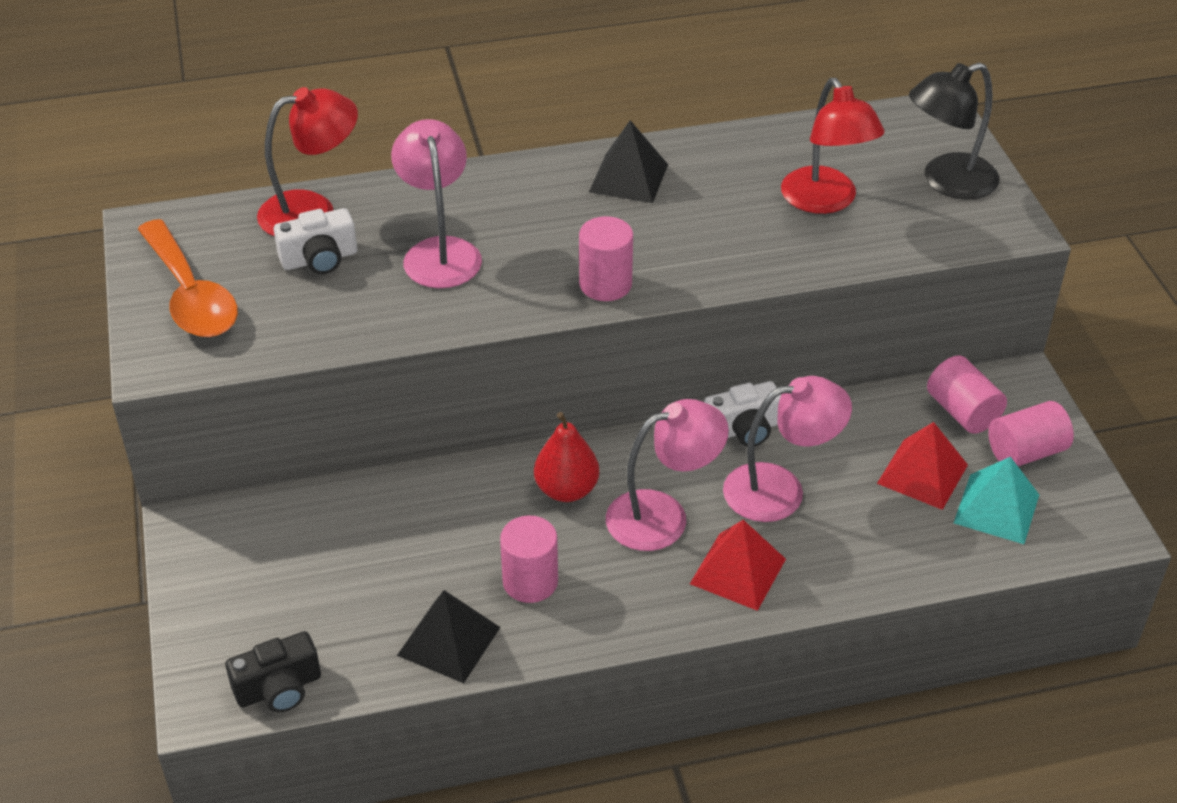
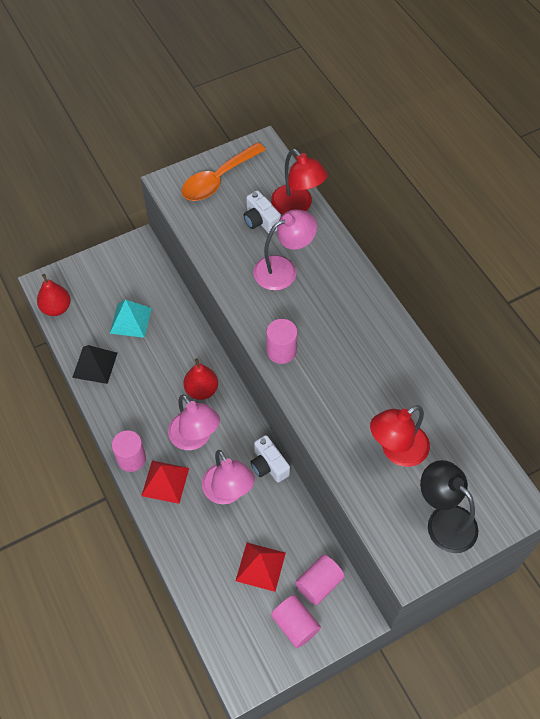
camera: 75 degrees right, 15 degrees up
black camera [225,631,321,712] -> red pear [37,274,71,316]
pink cylinder [500,515,558,603] -> pink cylinder moved to [112,430,146,472]
black pyramid [589,120,668,203] -> none
turquoise pyramid [954,457,1039,544] -> turquoise pyramid moved to [110,299,152,338]

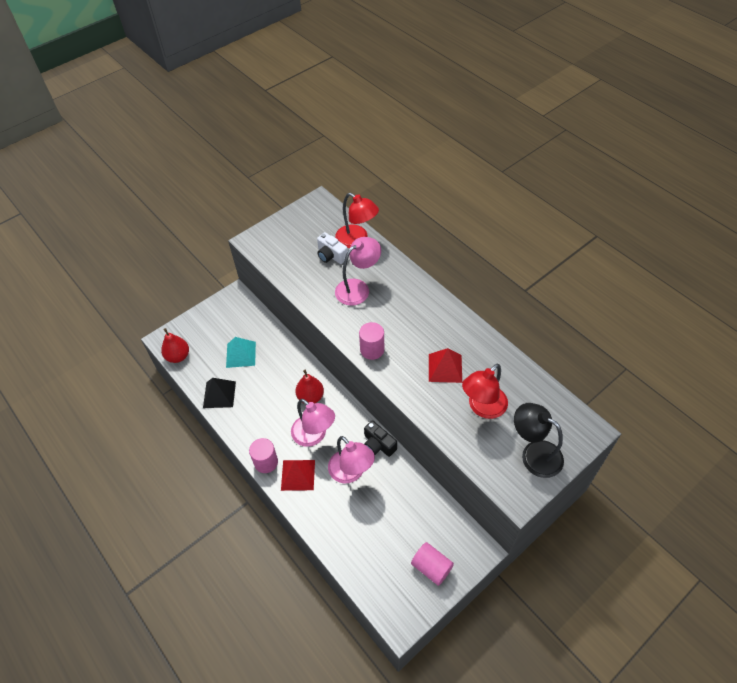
camera: 10 degrees left, 5 degrees down
orange spoon [181,142,266,201] -> none
red pyramid [236,543,286,592] -> red pyramid moved to [429,348,462,383]
white camera [251,435,290,483] -> black camera [364,420,397,457]
pink cylinder [295,554,345,605] -> none

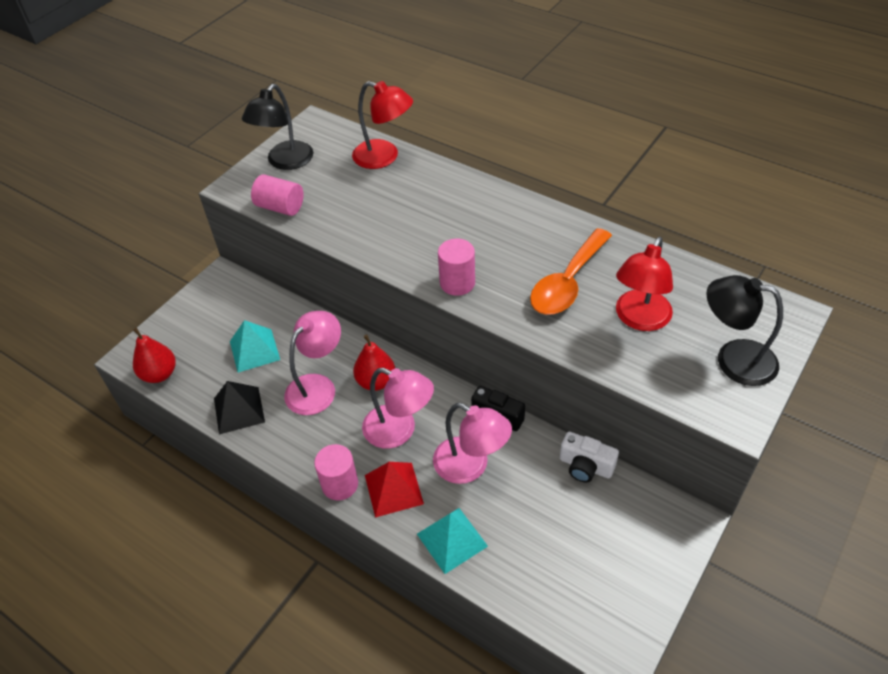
camera: 15 degrees left, 5 degrees down
white camera [317,232,348,264] -> white camera moved to [560,432,619,482]
pink lamp [335,237,381,306] -> pink lamp moved to [284,311,341,415]
pink cylinder [411,542,454,586] -> pink cylinder moved to [251,175,304,216]
red pyramid [429,348,462,383] -> orange spoon [530,228,612,315]
none -> black lamp [242,84,314,170]
none -> turquoise pyramid [417,508,488,574]

